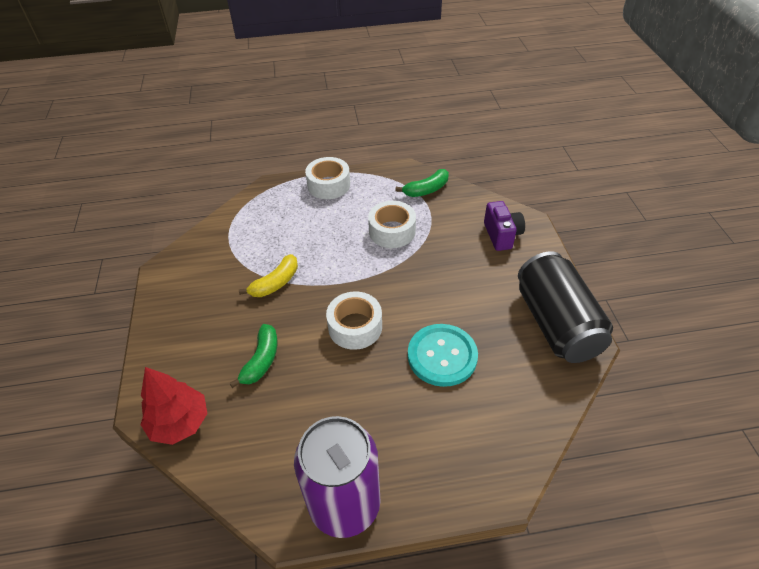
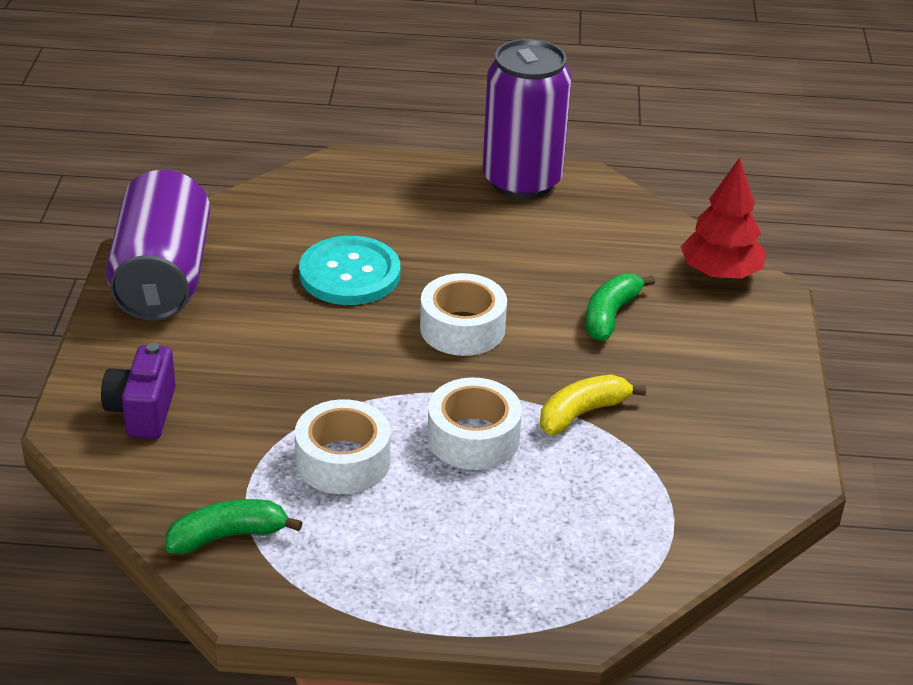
camera: 170 degrees left, 10 degrees down
white tape [305,157,350,199] -> white tape moved to [427,378,522,470]
black can [518,251,613,363] -> purple can [106,170,210,321]

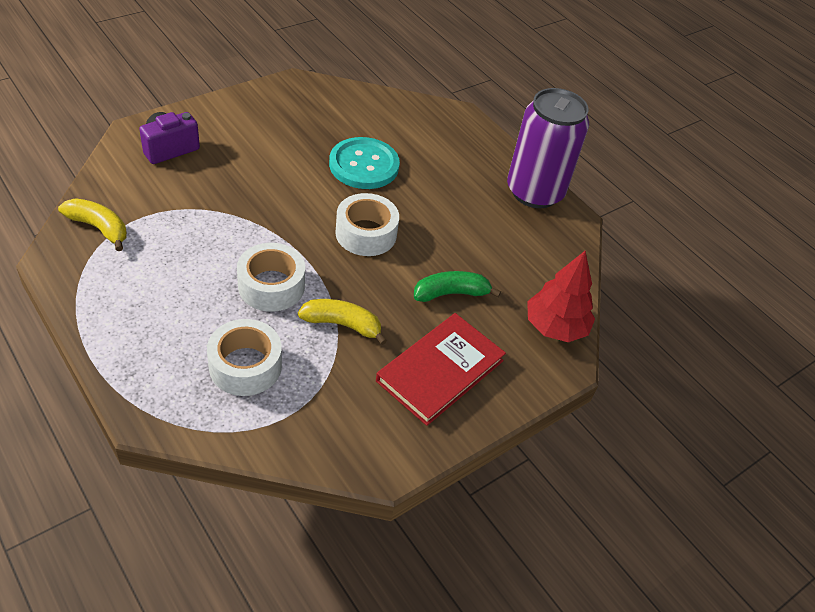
camera: 45 degrees right, 10 degrees up
purple can [106,170,210,321] -> none
green banana [166,499,303,554] -> yellow banana [58,198,127,251]
white tape [295,399,391,494] -> white tape moved to [207,319,282,396]
none -> red book [376,313,506,426]

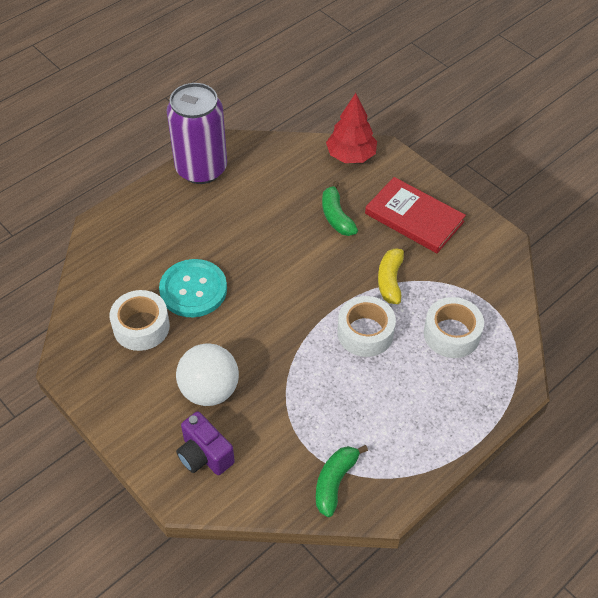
camera: 90 degrees left, 5 degrees up
yellow banana [58,198,127,251] -> green banana [316,445,368,517]
white tape [335,193,399,256] -> white tape moved to [109,290,170,351]
none -> white ball [176,343,239,406]

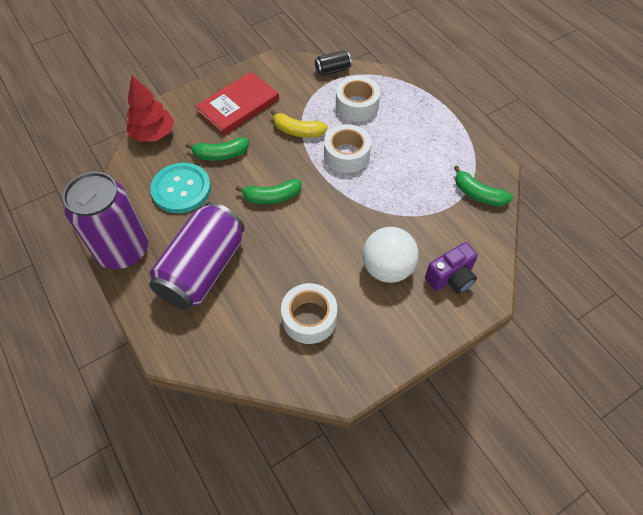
camera: 80 degrees left, 5 degrees up
turquoise button [159,259,227,317] -> turquoise button moved to [150,163,211,213]
none -> purple can [149,202,245,310]
none -> green banana [236,179,302,204]
none -> black can [315,50,352,76]

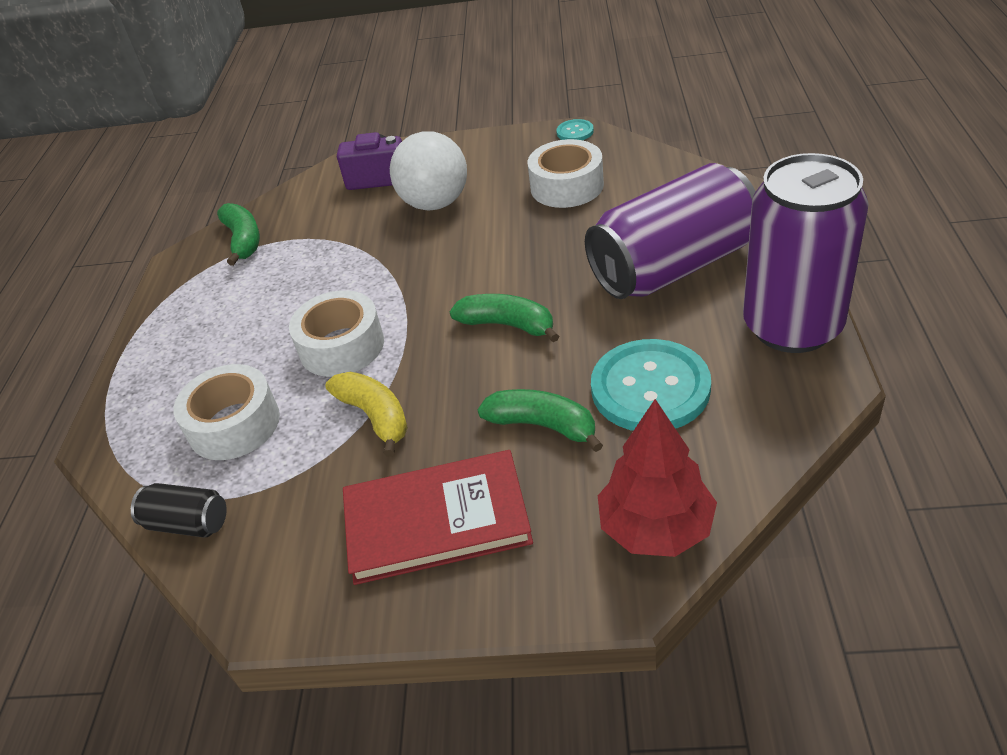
camera: 140 degrees left, 15 degrees down
none -> turquoise button [556,119,594,140]

